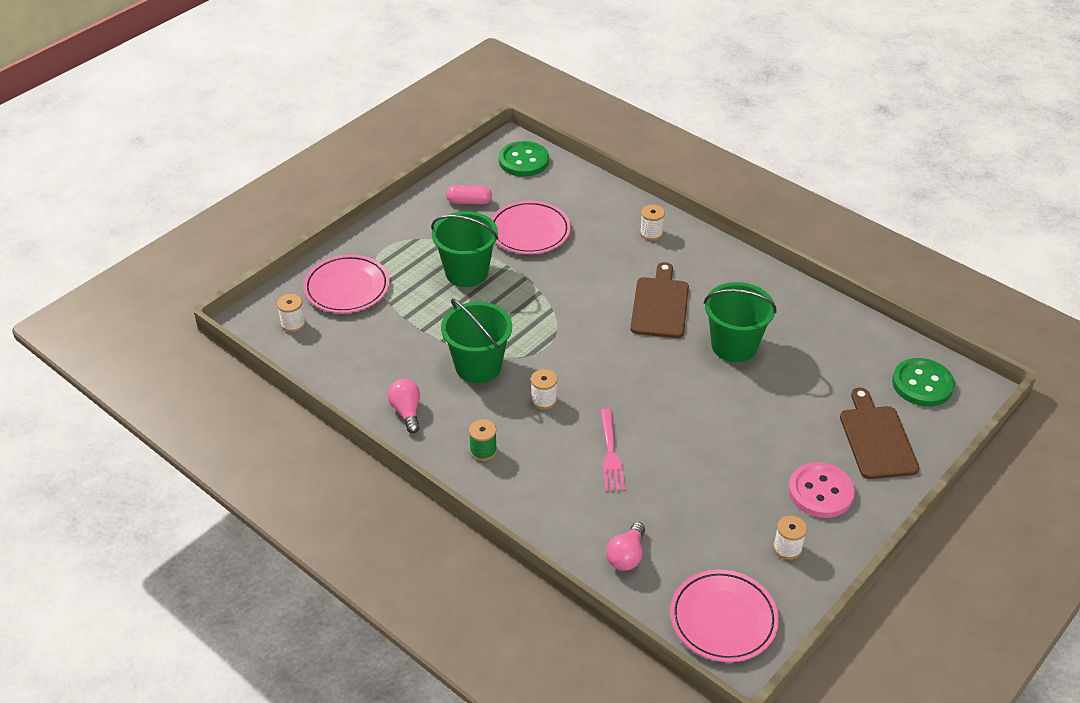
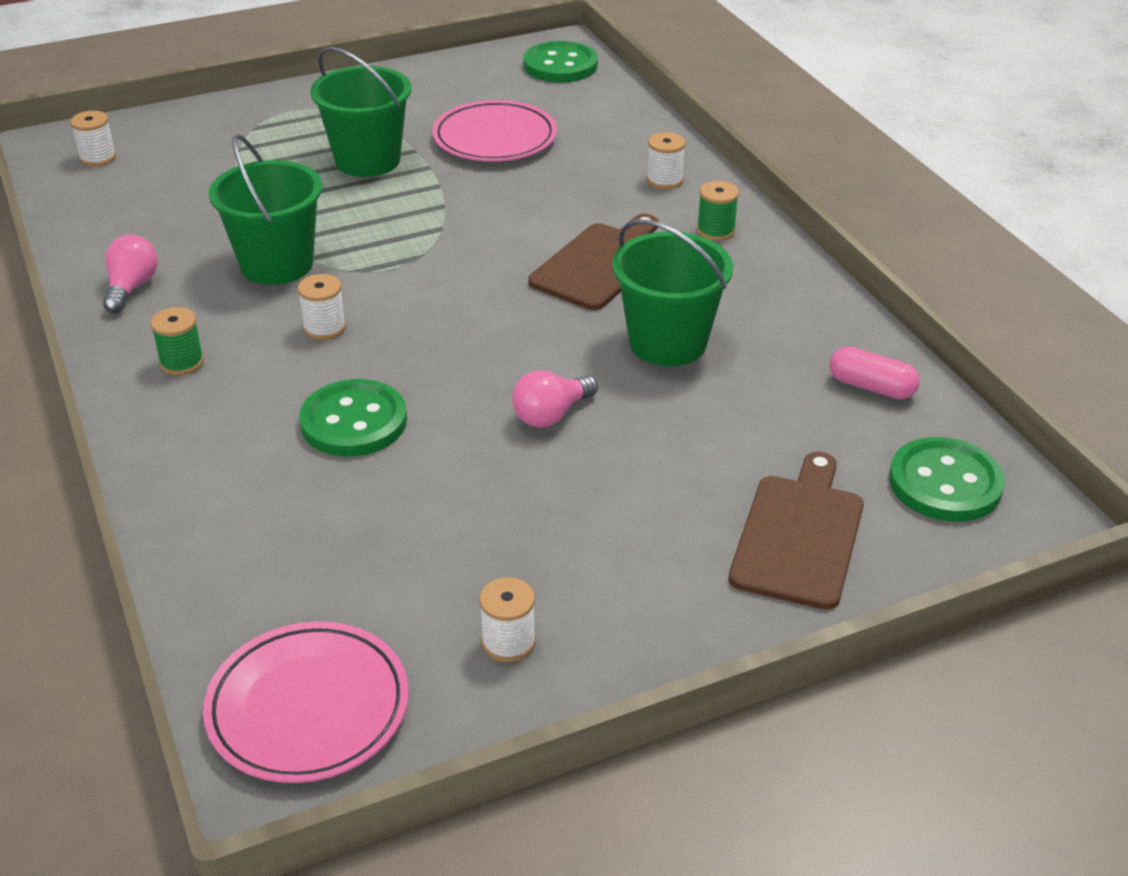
camera: 25 degrees right, 5 degrees down
pink plate [303,254,390,313] -> none
pink capsule [446,185,492,205] -> pink capsule moved to [830,347,920,399]
pink fork [600,409,625,491] -> green button [299,379,407,457]
pink light bulb [606,522,645,571] -> pink light bulb moved to [512,370,598,427]
pink button [788,462,855,518] -> none
none -> green spool [697,181,739,241]

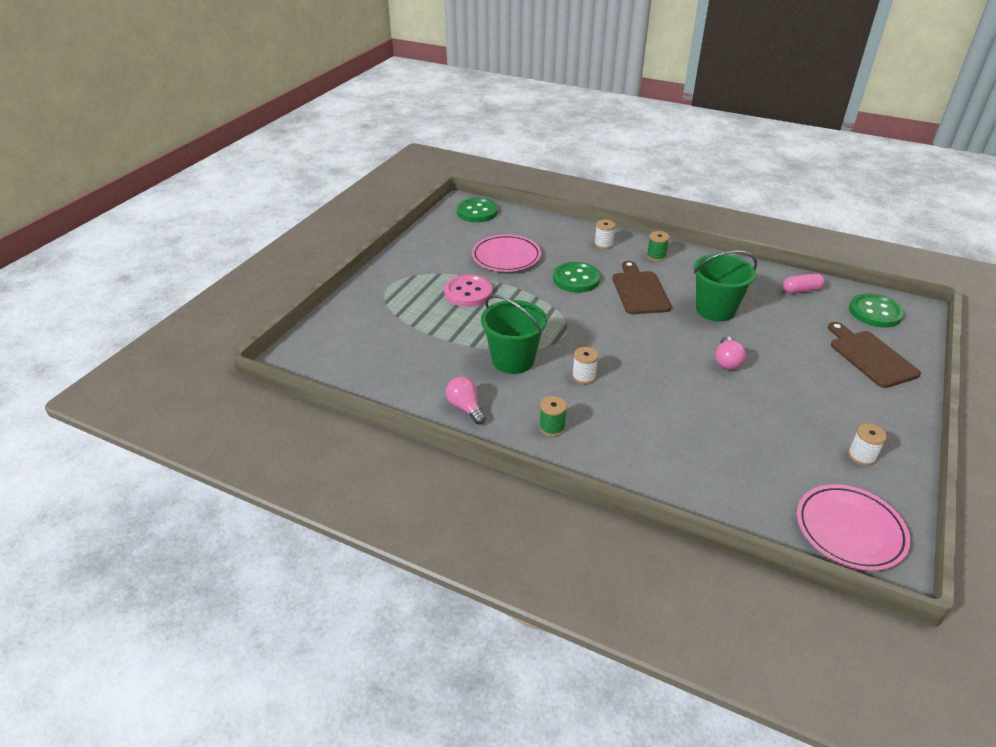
camera: 40 degrees left, 0 degrees up
white spool [70,111,116,167] -> none
green button [299,379,407,457] -> green button moved to [553,262,600,293]
green bucket [310,47,411,177] -> pink button [444,275,493,307]

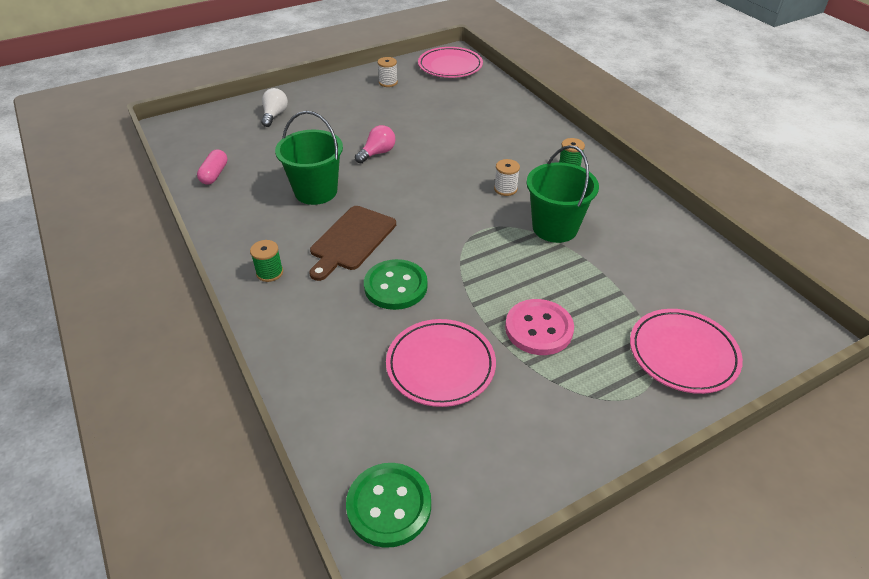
camera: 145 degrees left, 5 degrees up
pink light bulb [446,377,486,425] -> none
white spool [594,220,616,249] -> none
pink capsule [783,273,825,293] -> pink capsule turned 75 degrees clockwise [197,149,227,185]
brown cutting board [828,322,921,388] -> white light bulb [261,88,288,127]
green button [849,293,904,327] -> none
none -> pink plate [630,309,743,394]

